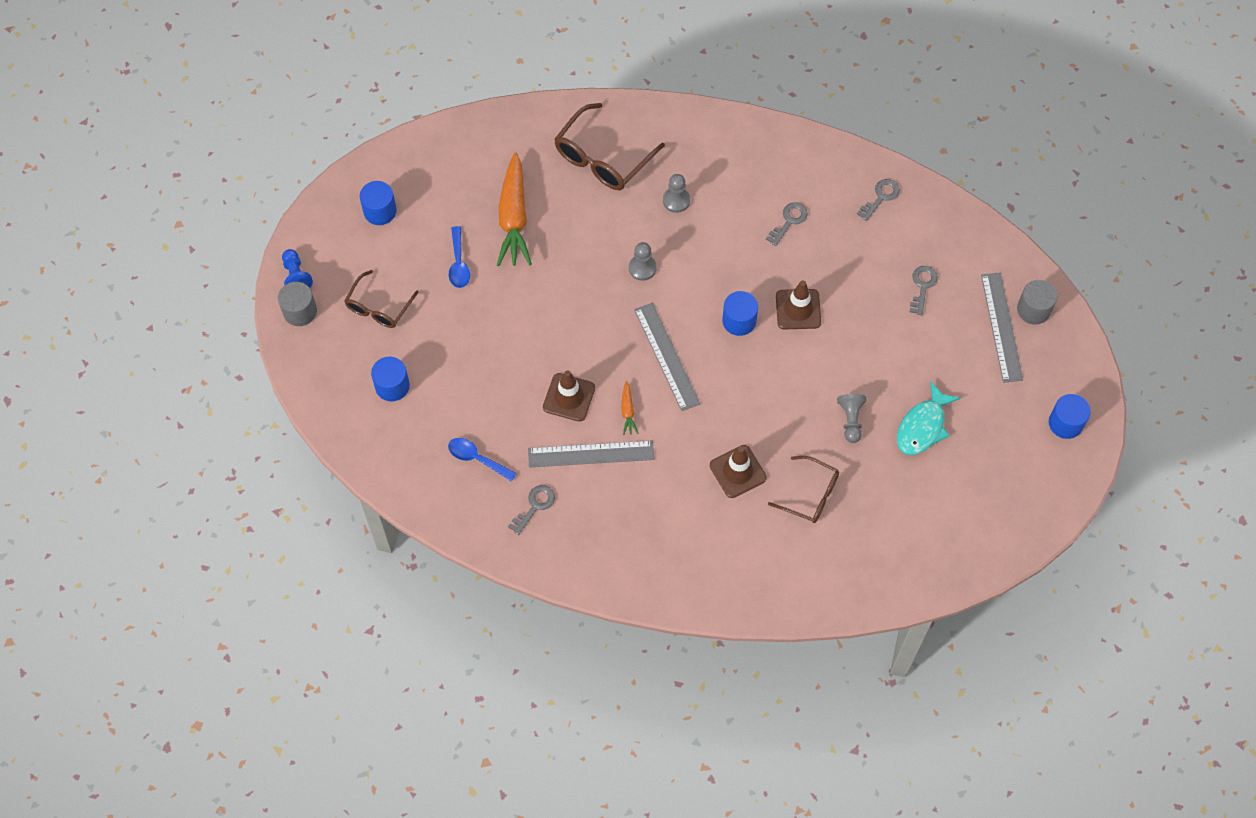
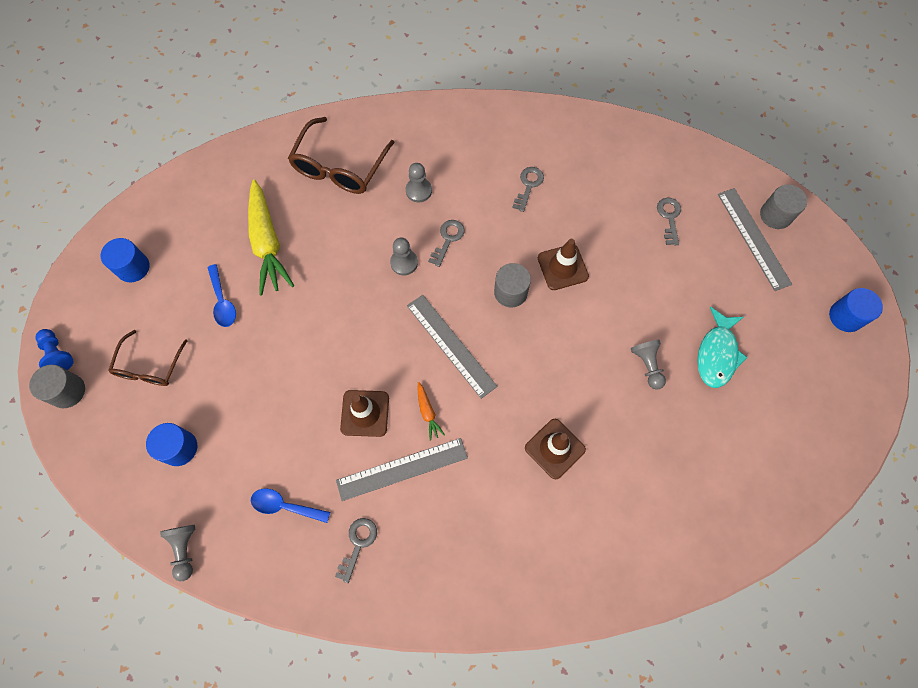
camera: 15 degrees left, 5 degrees up
orange carrot [497,152,532,266] -> yellow carrot [248,180,294,295]
blue cylinder [722,291,758,336] -> grey cylinder [494,263,531,307]
brown glasses [768,456,839,523] -> none
grey key [857,179,900,221] -> grey key moved to [428,220,465,267]
none -> grey pawn [160,525,195,581]

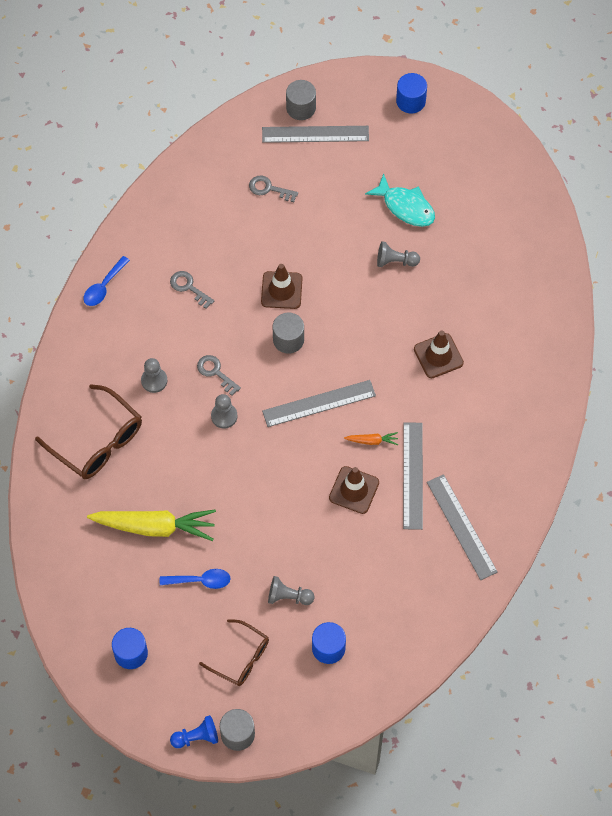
camera: 70 degrees left, 5 degrees down
grey pawn [160,525,195,581] -> grey pawn moved to [268,576,315,605]
blue spoon [251,488,330,523] -> blue spoon moved to [83,256,130,306]
grey key [335,518,377,583] -> grey ruler [427,474,498,580]

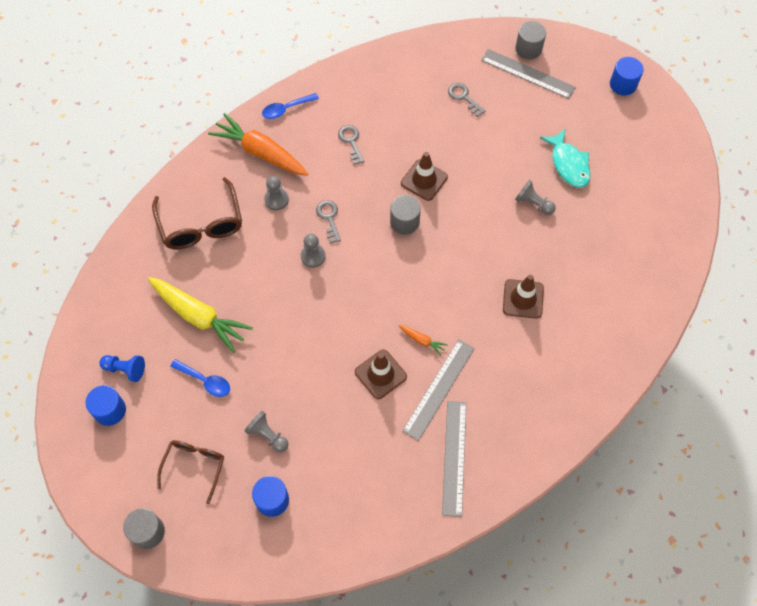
camera: 30 degrees right, 0 degrees up
blue pawn [170,715,218,748] -> blue pawn moved to [100,355,145,382]
brown glasses [199,619,269,686] -> brown glasses turned 135 degrees counterclockwise [157,440,224,504]
grey ruler [262,380,376,427] -> none
none -> orange carrot [208,113,308,176]

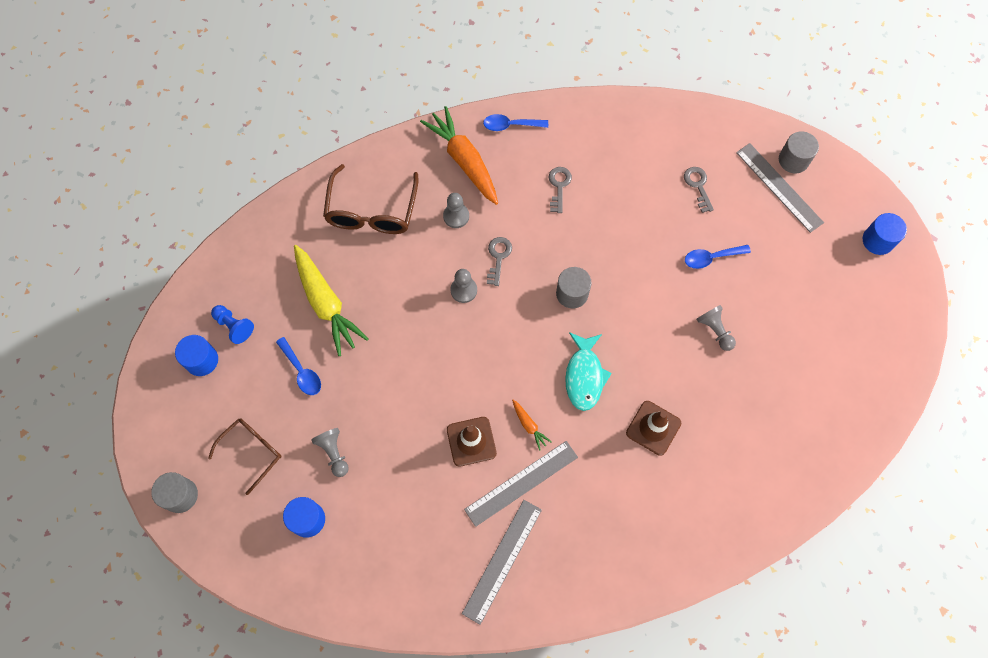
camera: 25 degrees right, 5 degrees up
brown traffic cone [401,152,448,201] -> none
turquoise fish [540,129,590,188] -> turquoise fish moved to [565,332,612,411]
none -> blue spoon [685,245,751,269]

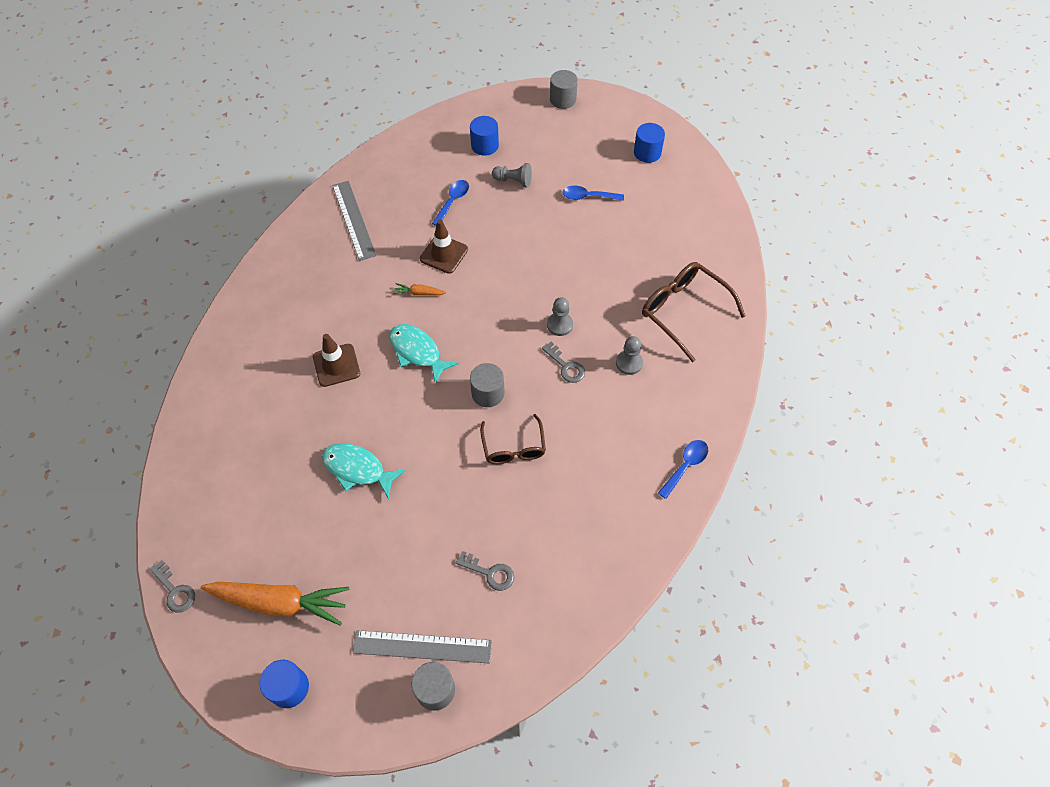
camera: 130 degrees right, 10 degrees down
brown glasses [208,418,281,495] -> brown glasses moved to [480,414,546,464]
blue pawn [211,305,254,344] -> none
yellow carrot [294,245,369,356] -> none
orange carrot [420,106,498,205] -> orange carrot moved to [201,582,349,626]
grey ruler [464,441,578,527] -> none
grey key [549,167,572,213] -> grey key moved to [150,560,195,613]
blue spoon [685,245,751,269] -> blue spoon moved to [432,180,469,226]
grey pawn [697,305,736,351] -> turquoise fish [322,443,406,499]

